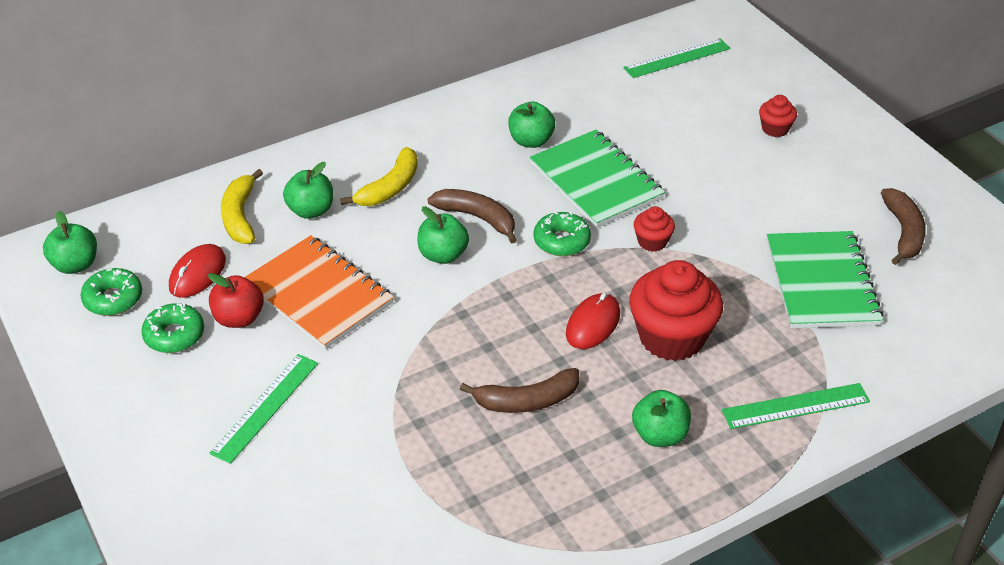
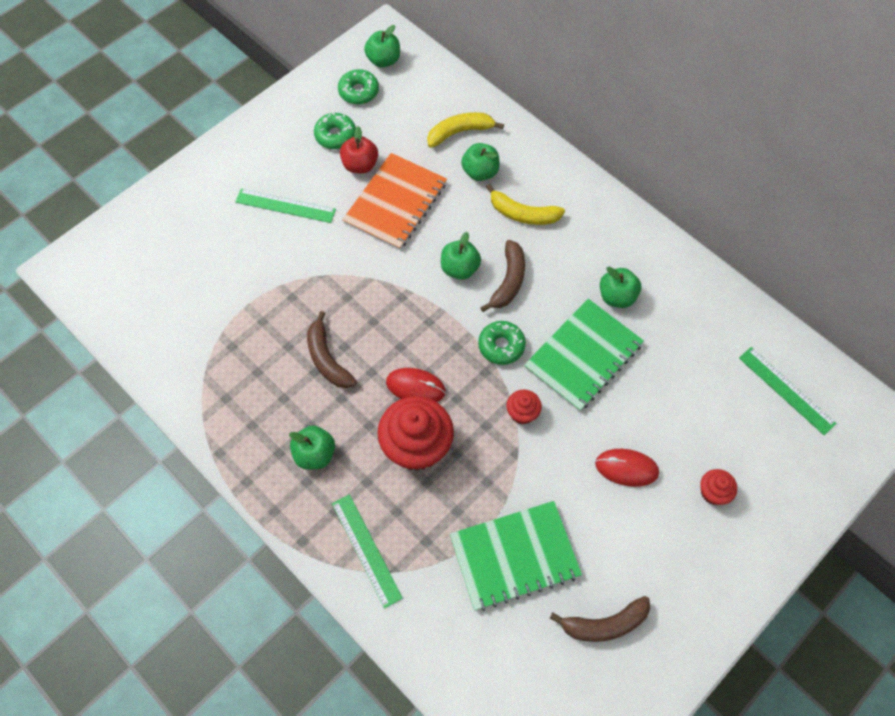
camera: 75 degrees right, 20 degrees up
red mouse [169,244,226,298] -> red mouse moved to [595,449,659,487]

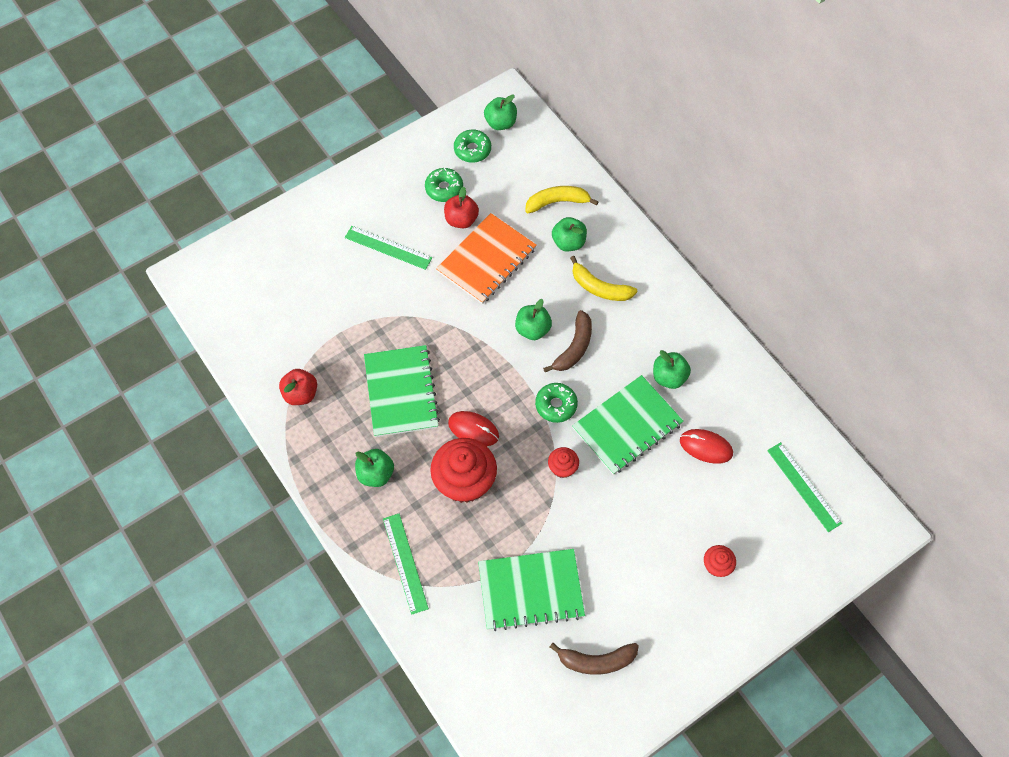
camera: 10 degrees right, 0 degrees up
brown banana [307,311,357,388] -> green notebook [364,345,440,437]
red mouse [595,449,659,487] -> red mouse moved to [680,429,733,464]
none -> red apple [279,369,317,405]

